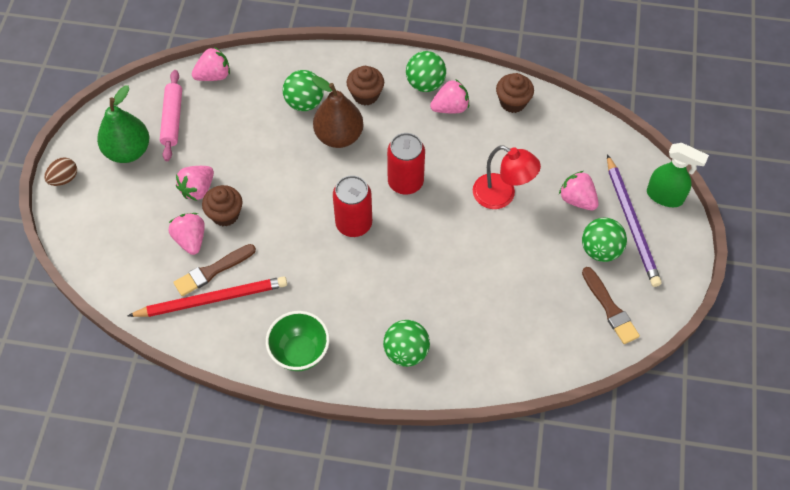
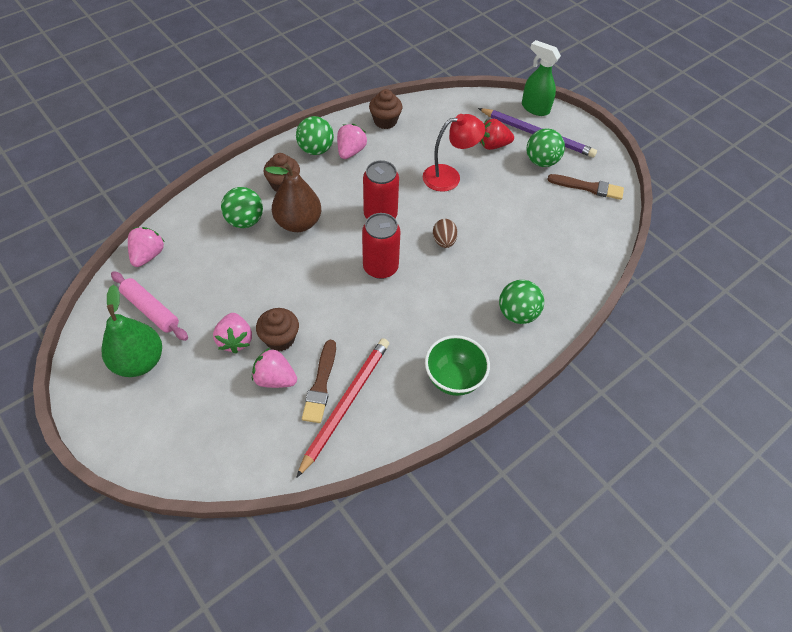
camera: 50 degrees left, 5 degrees down
brown egg [44,157,77,186] -> brown egg moved to [433,219,458,248]
pink strawberry [559,171,599,210] -> red strawberry [480,119,514,150]
green spray bottle [647,143,709,207] -> green spray bottle turned 120 degrees counterclockwise [522,40,561,116]

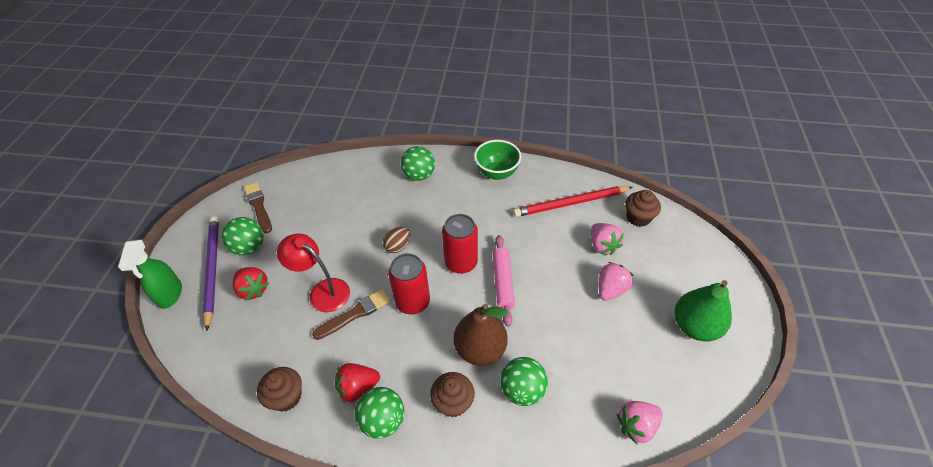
camera: 130 degrees left, 5 degrees down
pink rolling pin [111,271,188,341] -> pink rolling pin moved to [493,235,515,327]
brown cupcake [256,308,299,351] -> brown cupcake moved to [625,190,661,227]
brown brush [302,340,336,423] -> brown brush moved to [312,289,391,340]
pink strawberry [337,124,367,159] -> red strawberry [335,363,380,403]

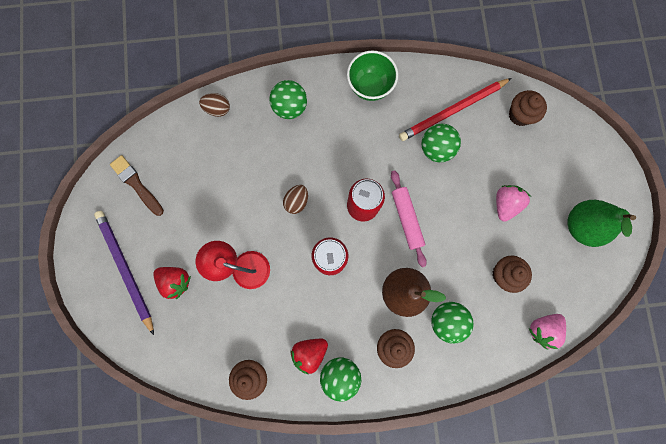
camera: 15 degrees left, 30 degrees up
green spray bottle [118,240,182,309] -> none
green ball [222,217,264,255] -> green ball moved to [422,124,461,162]
brown brush [312,289,391,340] -> none
pink strawberry [591,223,624,255] -> none
none -> brown egg [199,93,230,117]
none -> brown cupcake [493,256,532,293]

